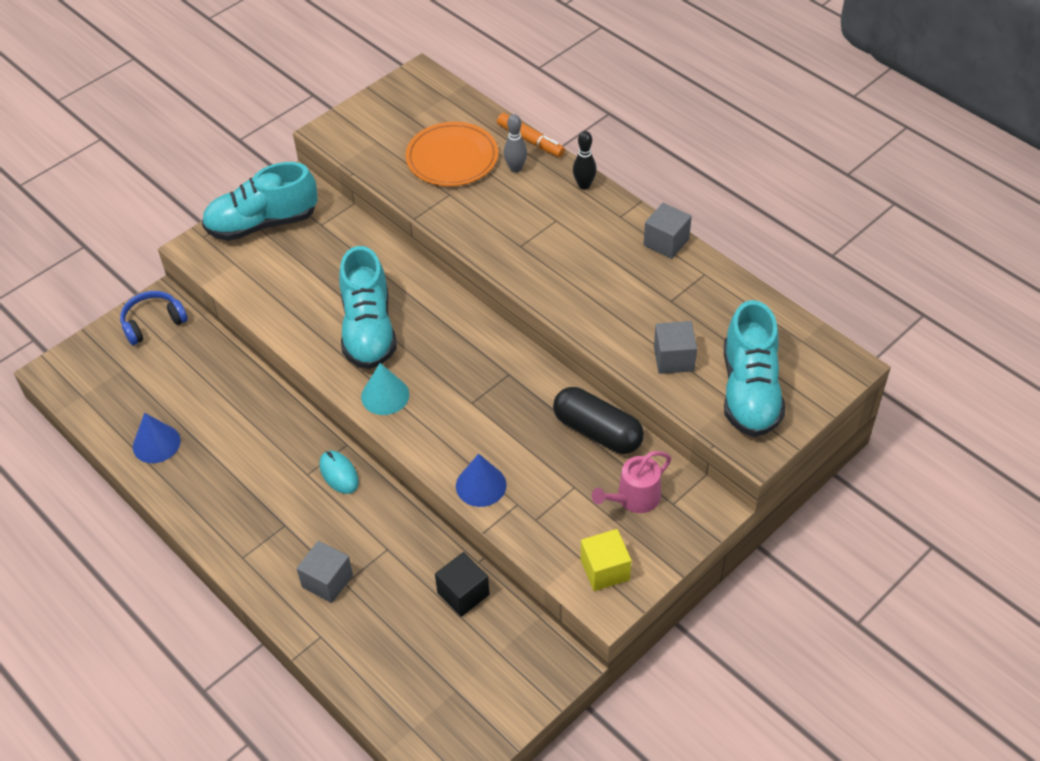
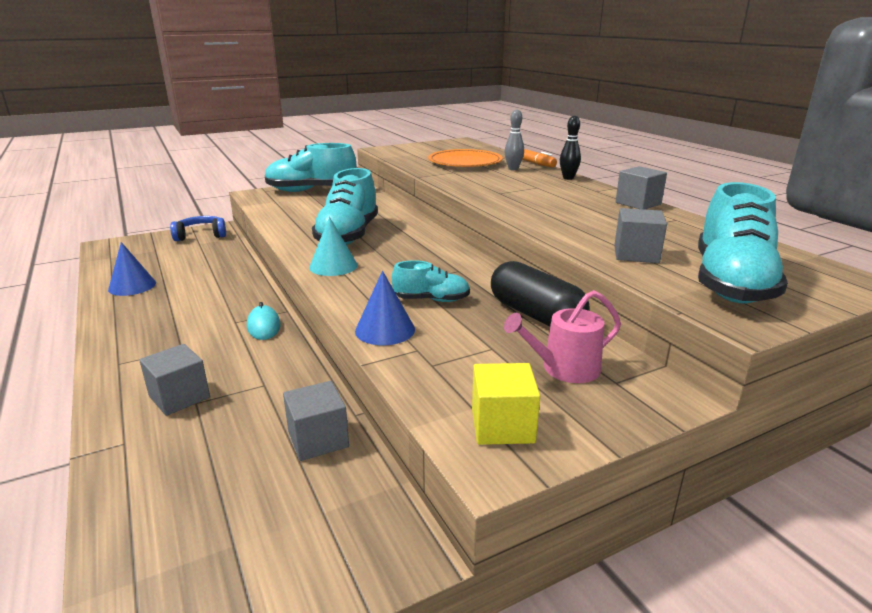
camera: 15 degrees right, 25 degrees down
black cube [435,552,489,617] -> grey cube [283,381,349,461]
none -> turquoise shoe [392,260,470,302]

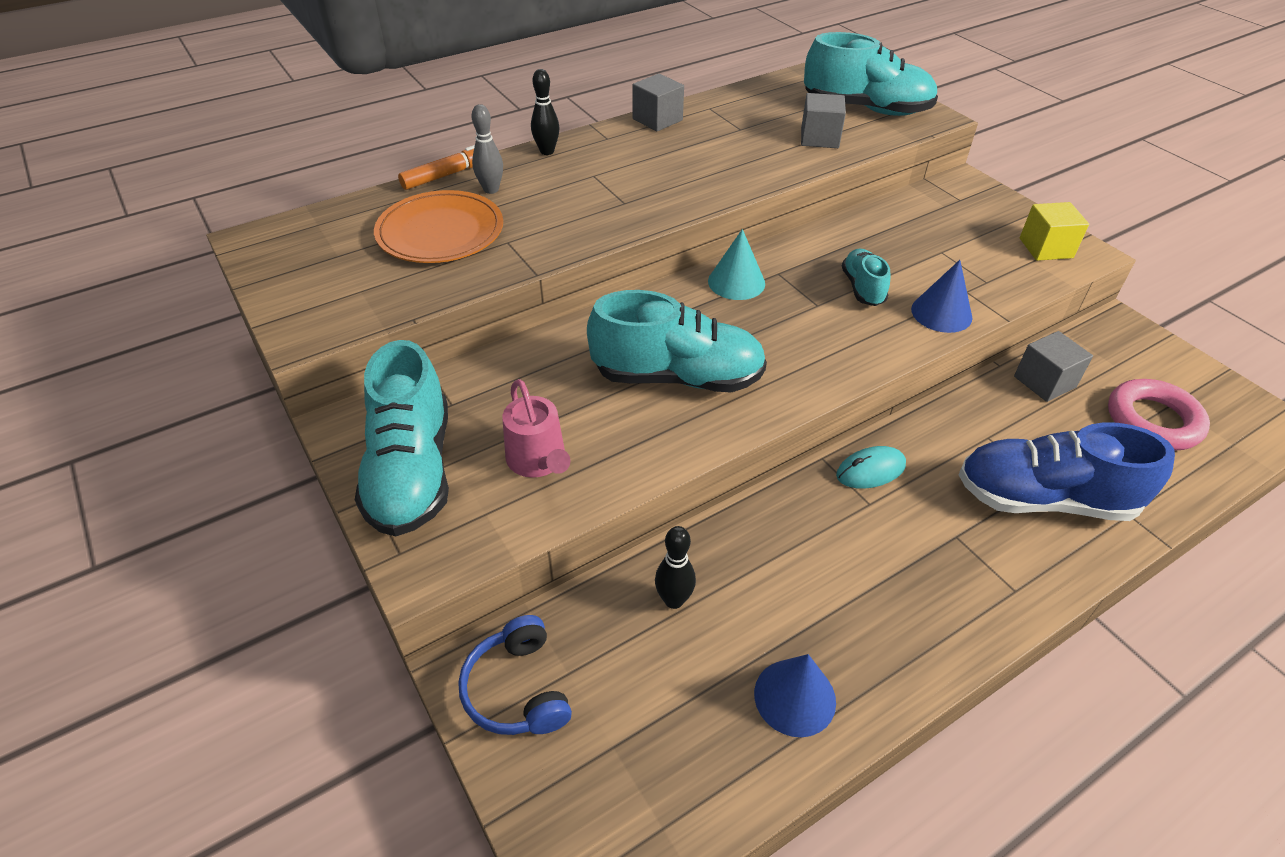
camera: 95 degrees left, 20 degrees up
grey cube [139,344,210,416] -> blue shoe [958,422,1175,521]
turquoise cone [309,216,358,276] -> turquoise cone moved to [708,229,765,300]
black capsule [491,261,590,327] -> none
pink watering can [504,290,621,383] -> pink watering can moved to [502,379,571,478]
none -> black bowling pin [655,526,696,609]
none -> pink ring [1108,379,1210,450]

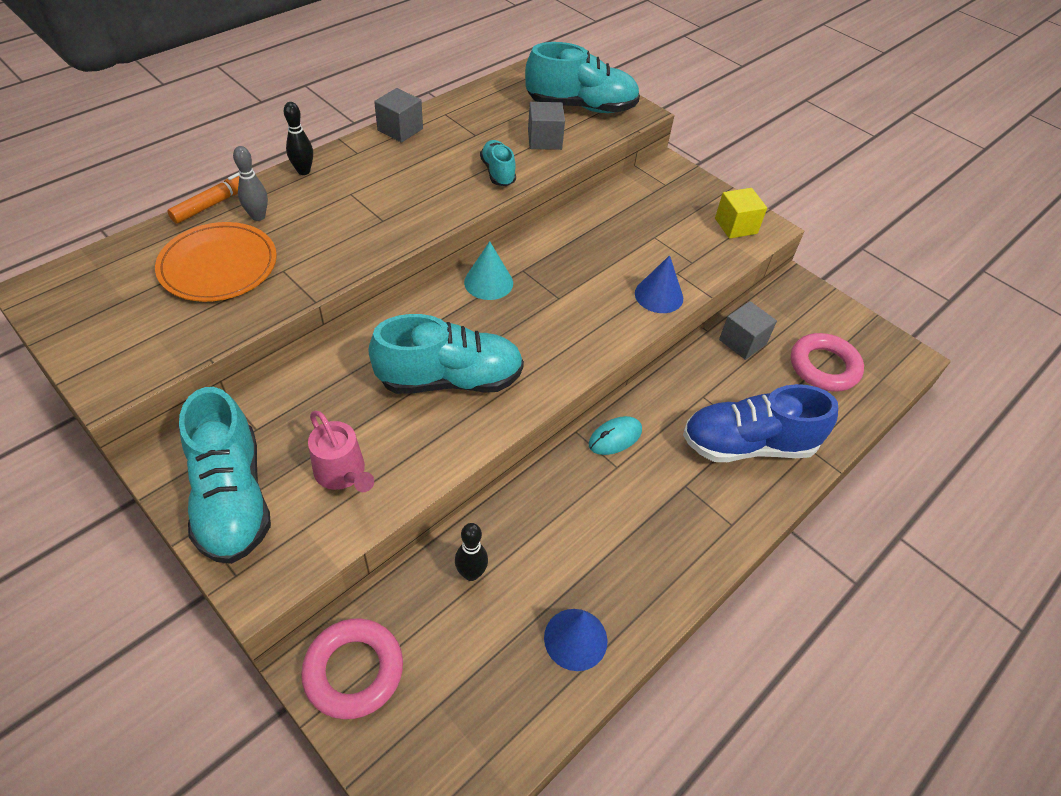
camera: 15 degrees left, 5 degrees up
blue headphones [458,615,572,735] -> pink ring [301,618,403,719]
turquoise shoe [842,249,890,306] -> turquoise shoe moved to [480,140,516,186]

